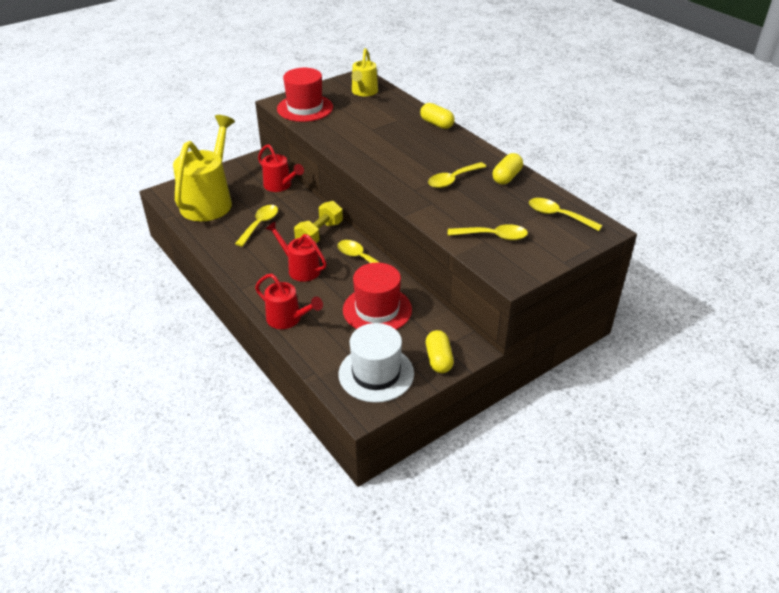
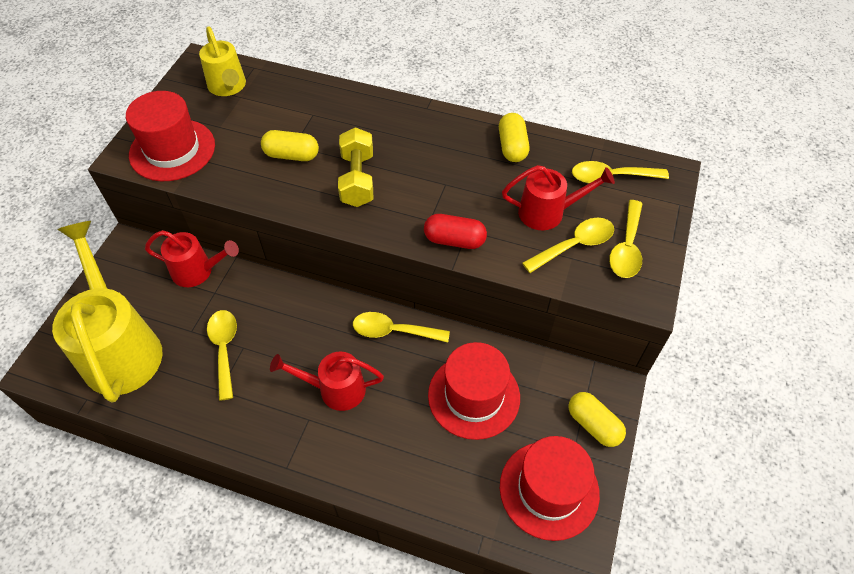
camera: 35 degrees left, 15 degrees up
red watering can [255,273,323,329] -> red watering can moved to [502,165,615,230]
yellow dumbbell [294,201,343,243] -> yellow dumbbell moved to [338,127,373,207]
white hat [338,323,414,403] -> red hat [500,436,600,541]
yellow capsule [420,103,455,129] -> yellow capsule moved to [261,130,319,161]
yellow spoon [428,162,486,188] -> yellow spoon moved to [609,200,643,278]
none -> red capsule [424,214,487,249]

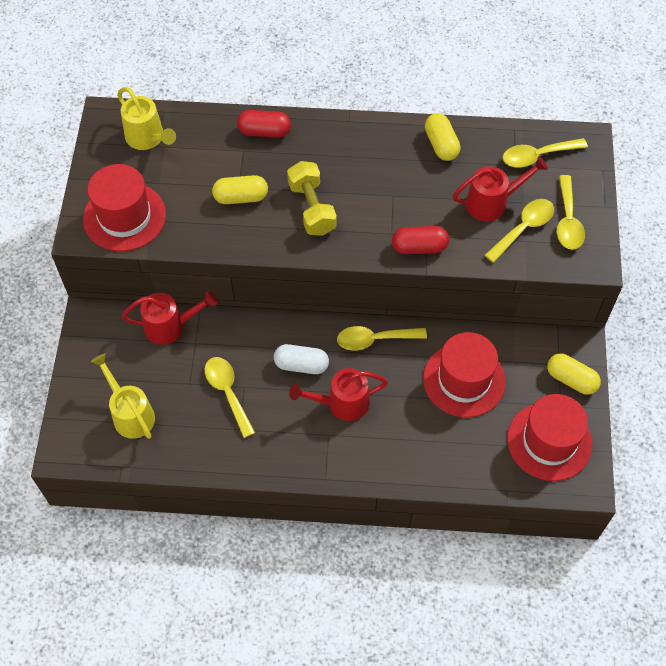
camera: 15 degrees left, 5 degrees up
yellow watering can [52,221,162,403] -> yellow watering can [91,353,155,439], size x0.56
none -> red capsule [237,110,291,138]
none -> white capsule [274,344,329,374]

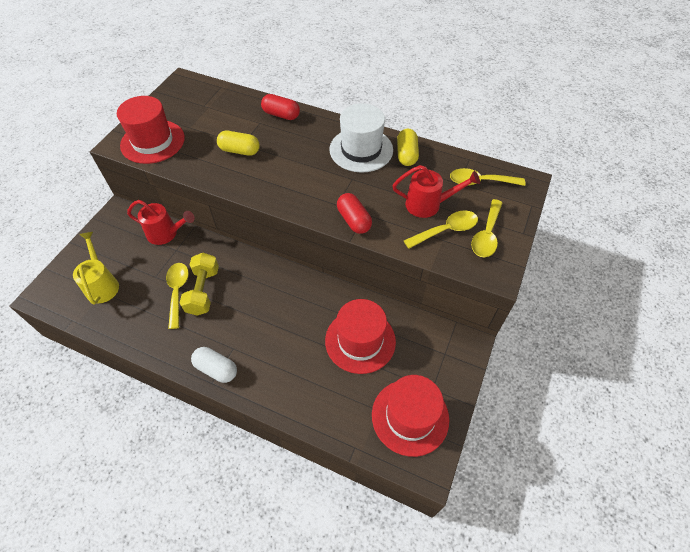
camera: 20 degrees right, 5 degrees down
yellow watering can [117,87,176,150] -> none
white capsule [274,344,329,374] -> white capsule moved to [191,347,237,383]
yellow dumbbell [287,161,337,236] -> yellow dumbbell moved to [180,253,219,316]
red watering can [289,368,388,421] -> none
yellow spoon [337,326,427,350] -> none
red capsule [392,226,449,254] -> red capsule turned 45 degrees clockwise [337,193,372,234]
yellow capsule [547,353,601,395] -> none
none -> white hat [329,104,393,173]

